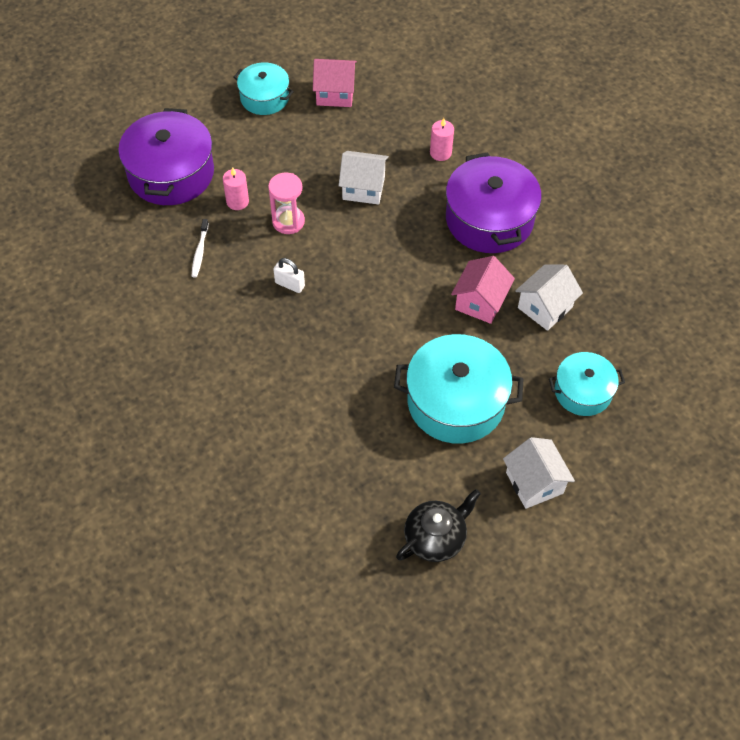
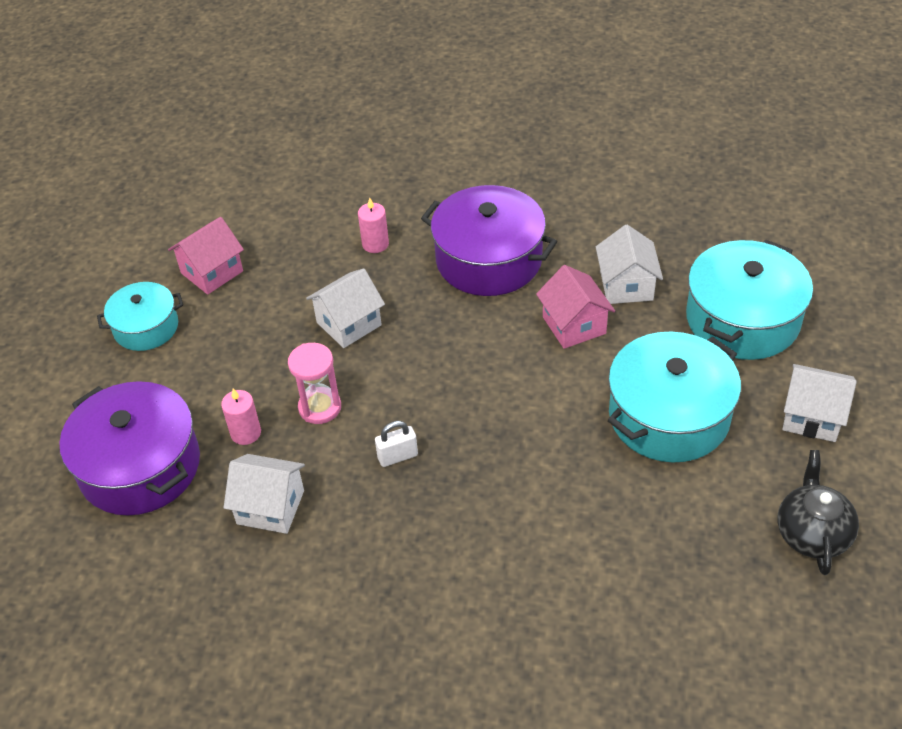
camera: 45 degrees left, 10 degrees down
white toothbrush [192,219,209,278] -> white house [224,454,305,534]
turquoise pot [549,352,625,416] -> turquoise pot [686,239,813,360], size x1.68

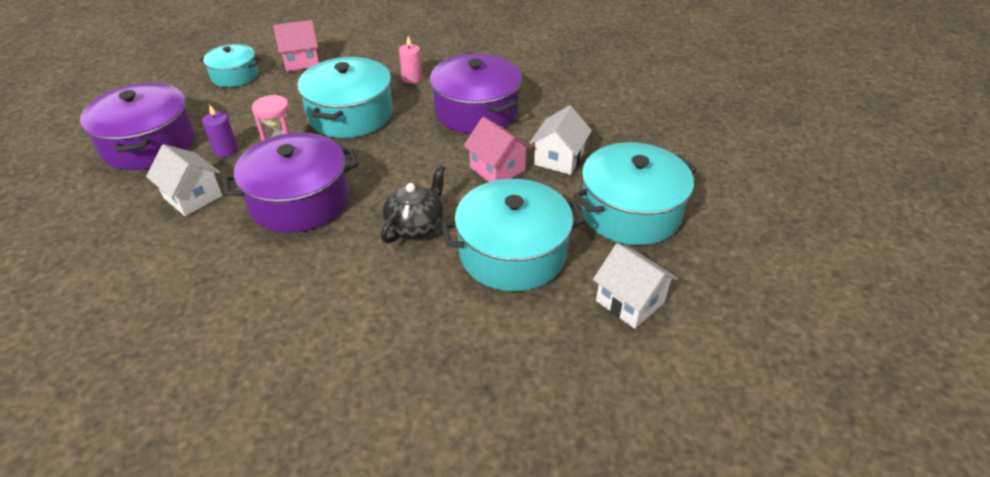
camera: 25 degrees right, 5 degrees down
pink candle [221,388,261,445] -> purple candle [202,105,238,157]
white house [306,268,385,348] -> turquoise pot [297,57,393,138]
white padlock [375,421,418,467] -> purple pot [223,132,359,233]
pink house [536,265,615,349] -> pink house turned 45 degrees counterclockwise [463,117,532,182]
black teapot [778,450,859,575] -> black teapot moved to [381,165,445,243]

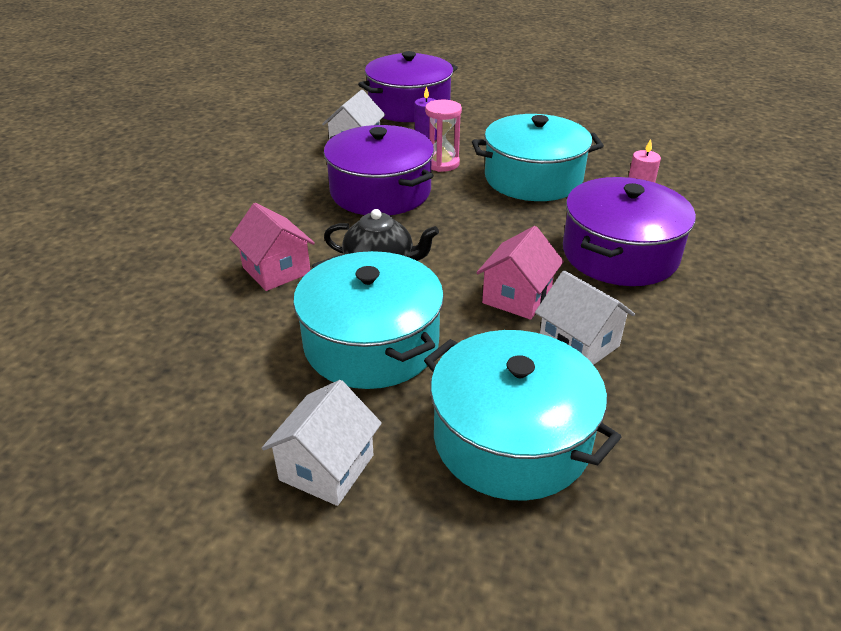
camera: 70 degrees right, 5 degrees down
turquoise pot [199,44,261,87] -> none
pink house [273,20,319,71] -> pink house moved to [229,203,315,291]
white house [530,105,592,175] -> white house turned 45 degrees clockwise [535,270,635,365]

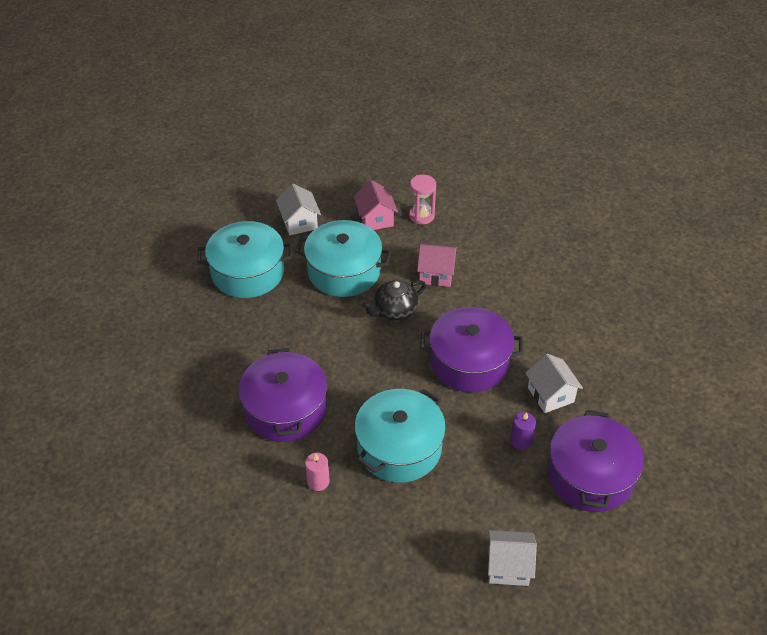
camera: 135 degrees right, 10 degrees up
pink hourglass [425,100,462,172] -> pink hourglass moved to [409,175,436,225]
pink house [476,226,564,320] -> pink house moved to [353,180,398,230]
white house [535,270,635,365] -> white house moved to [488,530,537,586]

